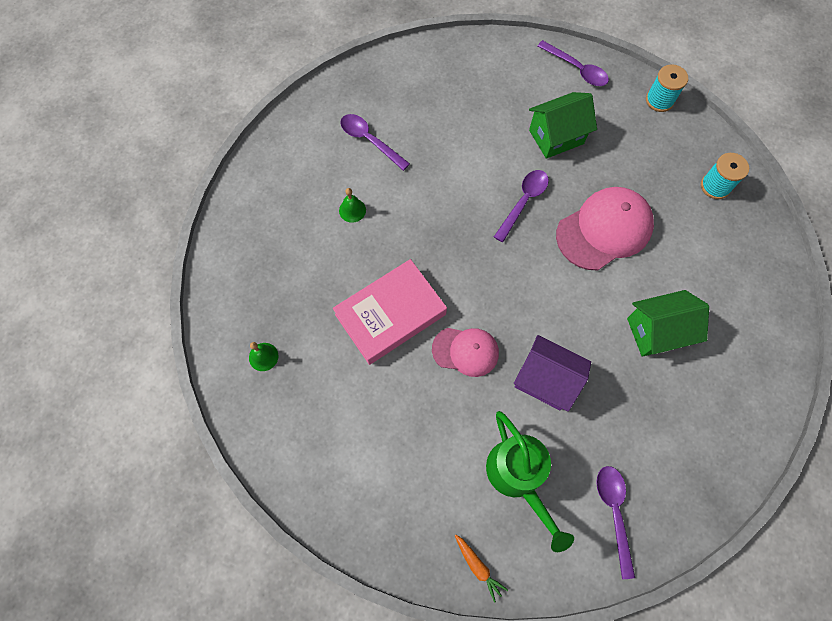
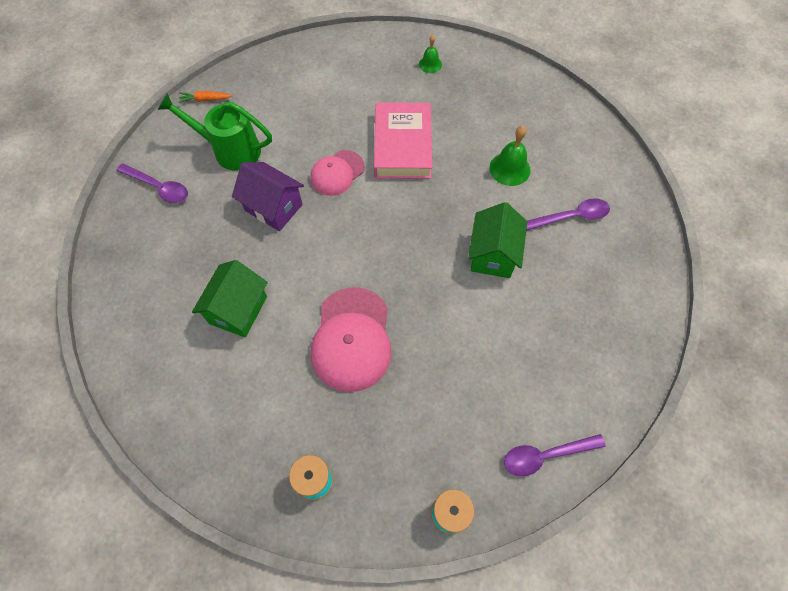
camera: 125 degrees right, 5 degrees down
green bell [339,188,366,223] -> green bell [489,126,531,186], size x1.60
purple spoon [494,170,549,242] -> none
purple house [514,335,591,412] -> purple house turned 60 degrees clockwise [232,162,304,231]
green house [529,92,597,159] -> green house moved to [468,202,527,278]

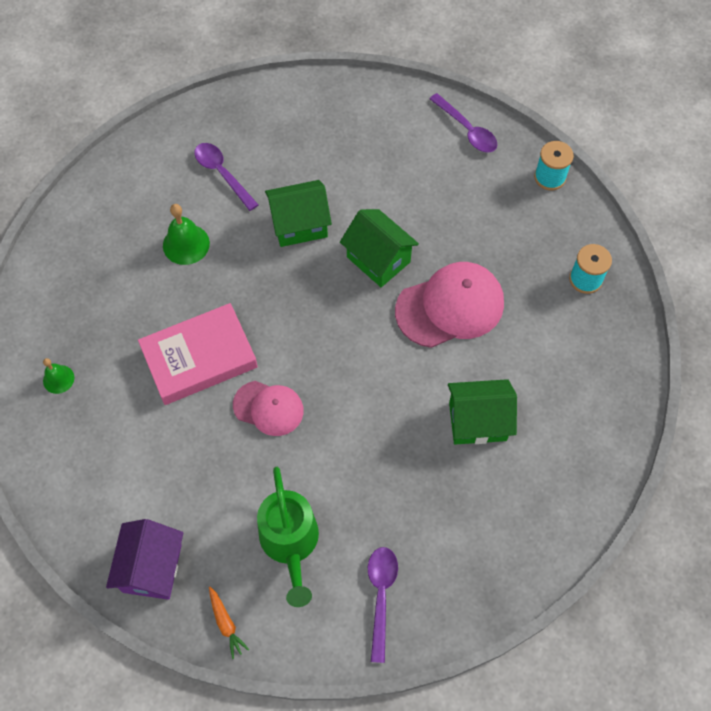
camera: 115 degrees left, 0 degrees up
purple house [232,162,304,231] -> purple house moved to [106,519,183,600]
none -> green house [340,209,419,287]

